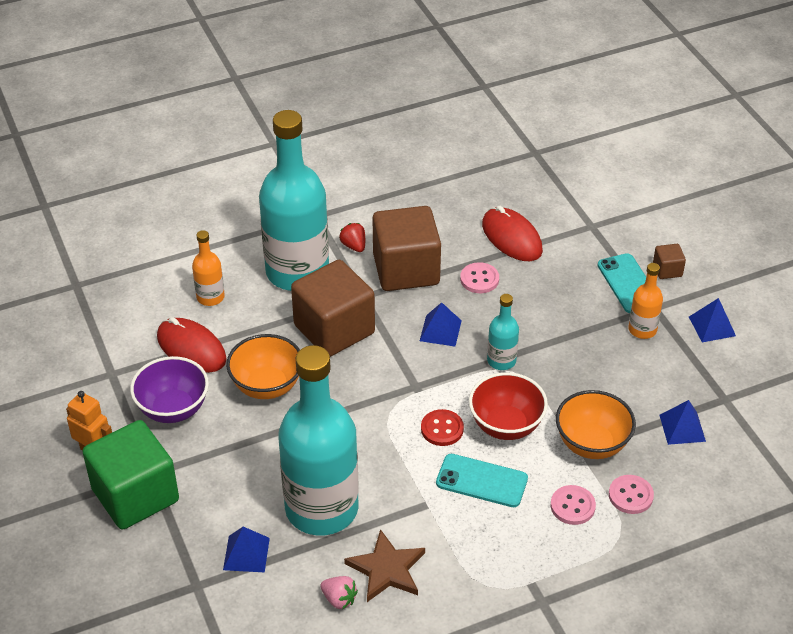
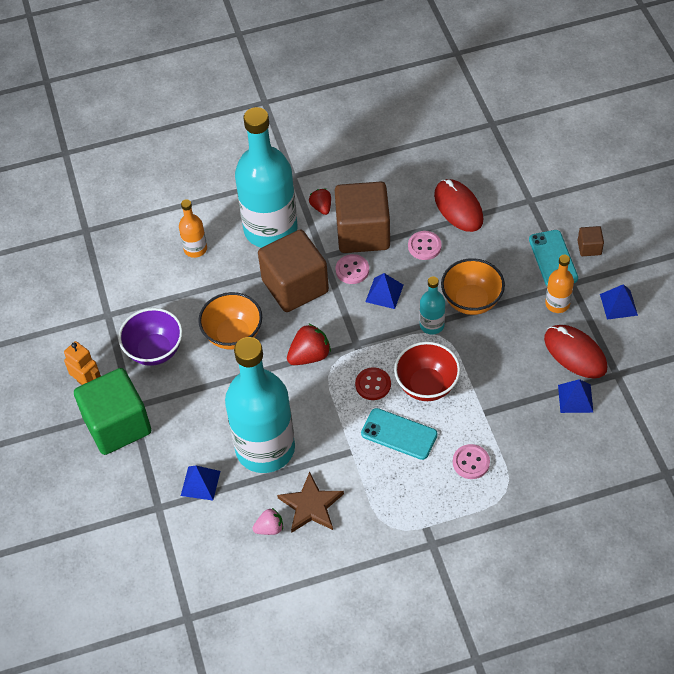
camera: 10 degrees right, 10 degrees up
red mouse [157,317,227,373] -> red mouse moved to [544,325,607,379]
pink strawberry [320,576,358,609] -> pink strawberry turned 60 degrees counterclockwise [253,508,283,535]
orange bowl [556,390,636,459] -> orange bowl moved to [441,258,505,315]
pink button [609,475,654,514] -> pink button moved to [336,254,369,284]
none -> red strawberry [287,323,331,365]

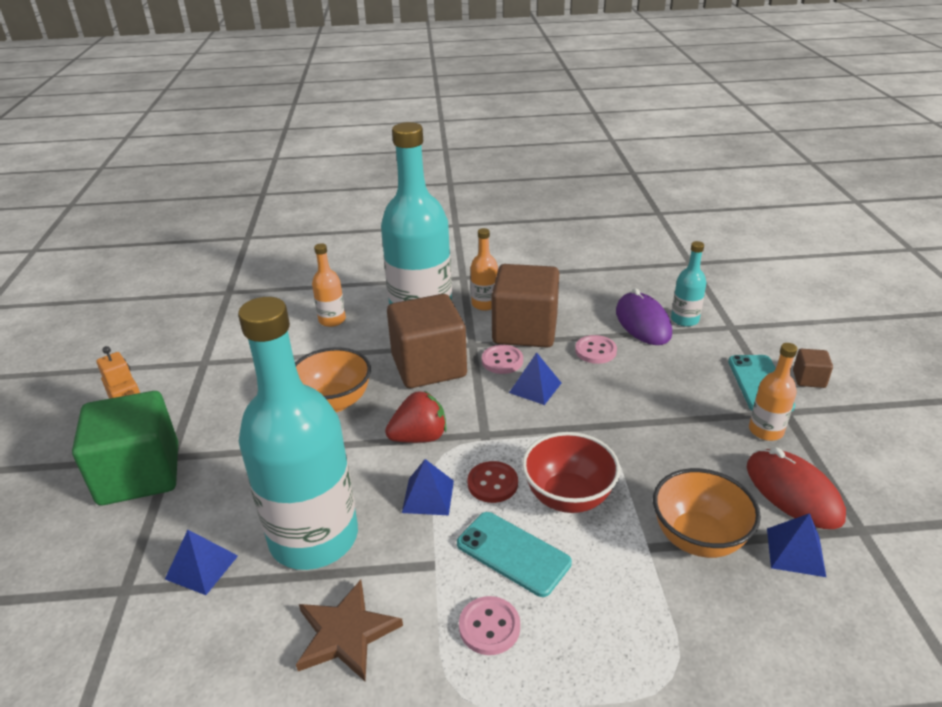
camera: 10 degrees right, 20 degrees down
purple bowl [118,308,183,366] -> none
pink strawberry [253,508,283,535] -> none
red strawberry [309,189,331,215] -> orange bottle [471,228,498,311]
turquoise bottle [420,276,445,334] -> turquoise bottle moved to [671,241,706,327]
red mouse [434,179,483,232] -> purple mouse [616,288,672,345]
orange bowl [441,258,505,315] -> orange bowl moved to [653,468,761,558]
pink button [453,444,490,479] -> pink button moved to [459,596,520,655]
blue pyramid [600,284,638,320] -> blue pyramid moved to [402,459,454,515]

